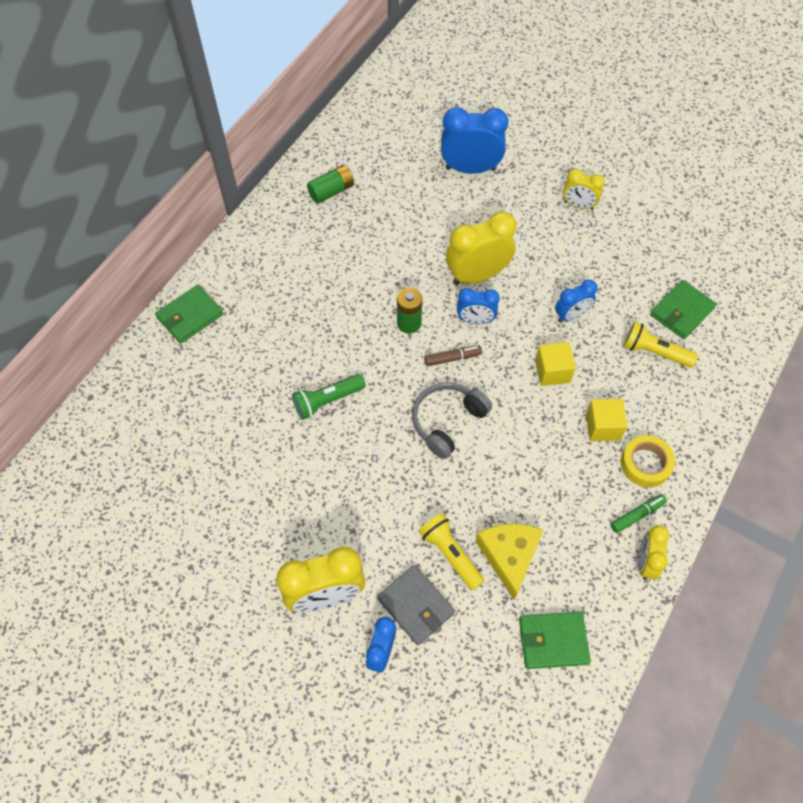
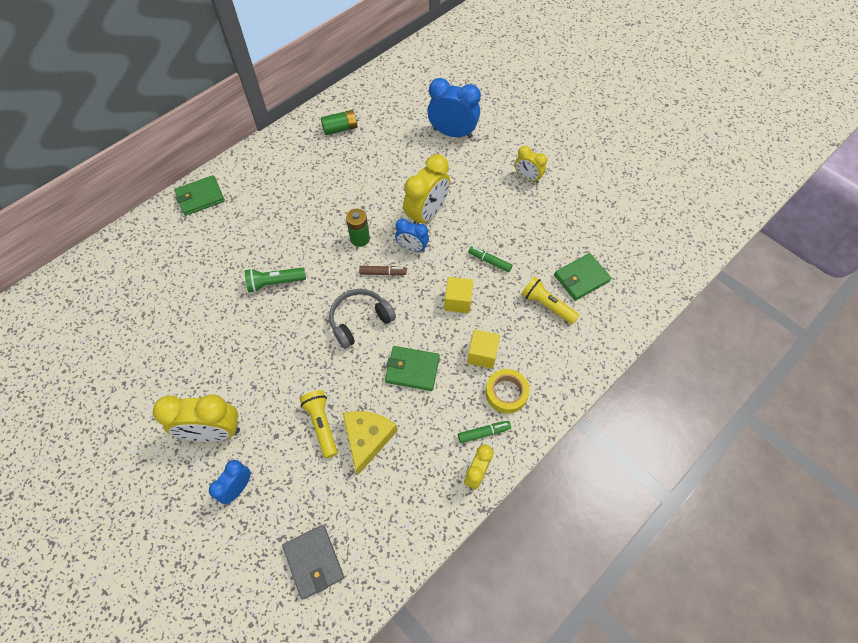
camera: 15 degrees right, 0 degrees up
grey wallet [377,565,455,645] -> grey wallet moved to [282,525,344,599]
yellow clock [446,211,516,286] -> yellow clock turned 135 degrees clockwise [403,154,450,225]
green wallet [519,612,591,669] -> green wallet moved to [385,346,440,391]
blue clock [555,280,598,322] -> green marker [468,246,513,272]

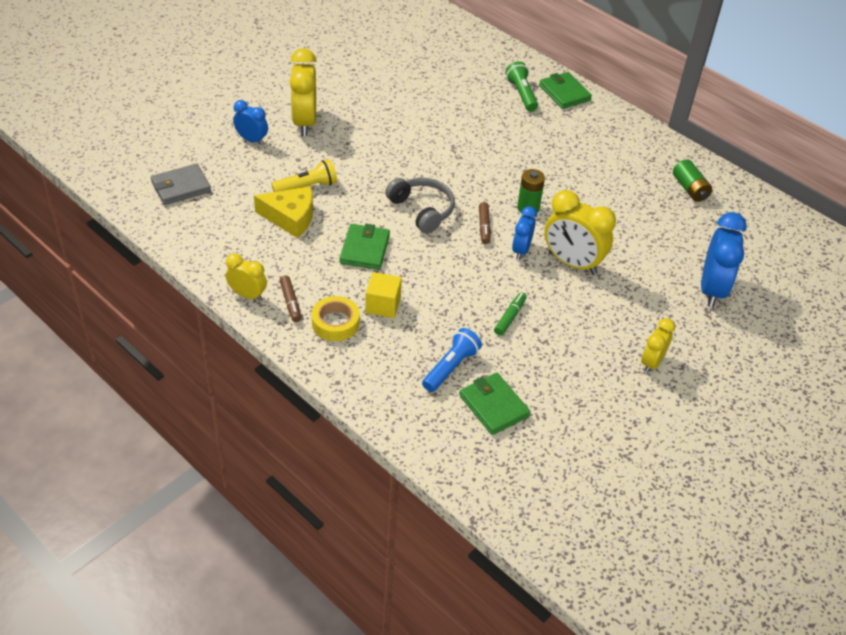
camera: 85 degrees right, 15 degrees down
green flashlight [245,267,306,292] -> green flashlight moved to [505,61,538,112]
yellow cube [444,277,473,313] -> none
green marker [458,421,511,443] -> brown marker [280,275,301,322]
yellow flashlight [521,276,580,324] -> blue flashlight [422,328,482,392]

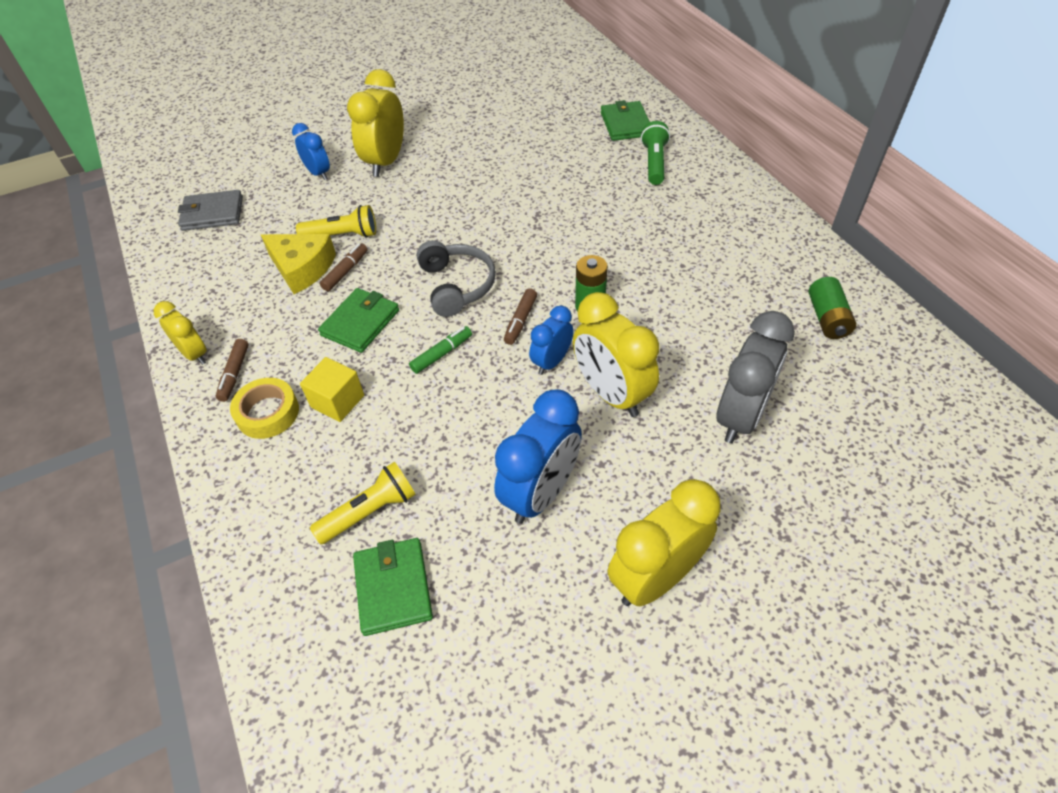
camera: 25 degrees right, 5 degrees up
blue flashlight [422,328,482,392] -> yellow flashlight [310,462,416,544]
green marker [494,292,527,336] -> green marker moved to [409,326,472,374]
green wallet [539,72,592,109] -> green wallet moved to [601,100,650,141]
yellow clock [641,318,675,373] -> yellow clock [607,479,721,606], size x1.72
blue clock [701,212,747,307] -> blue clock moved to [494,389,582,524]
none -> brown marker [320,243,367,291]
none -> grey clock [717,311,795,443]

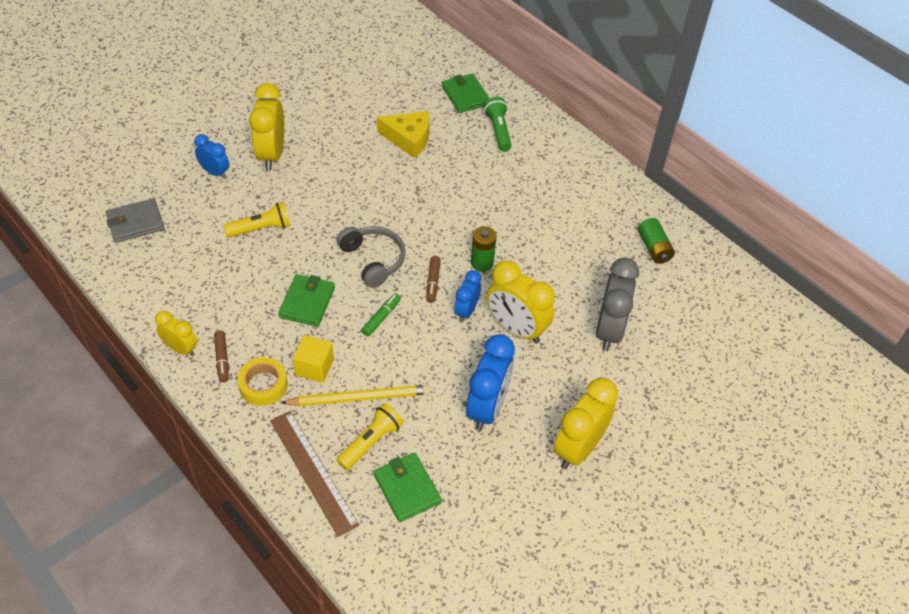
camera: 20 degrees left, 0 degrees up
yellow cheese [261,234,336,294] -> yellow cheese moved to [377,111,429,158]
brown marker [320,243,367,291] -> none
none -> brown ruler [270,411,359,537]
none -> yellow pencil [281,385,431,406]

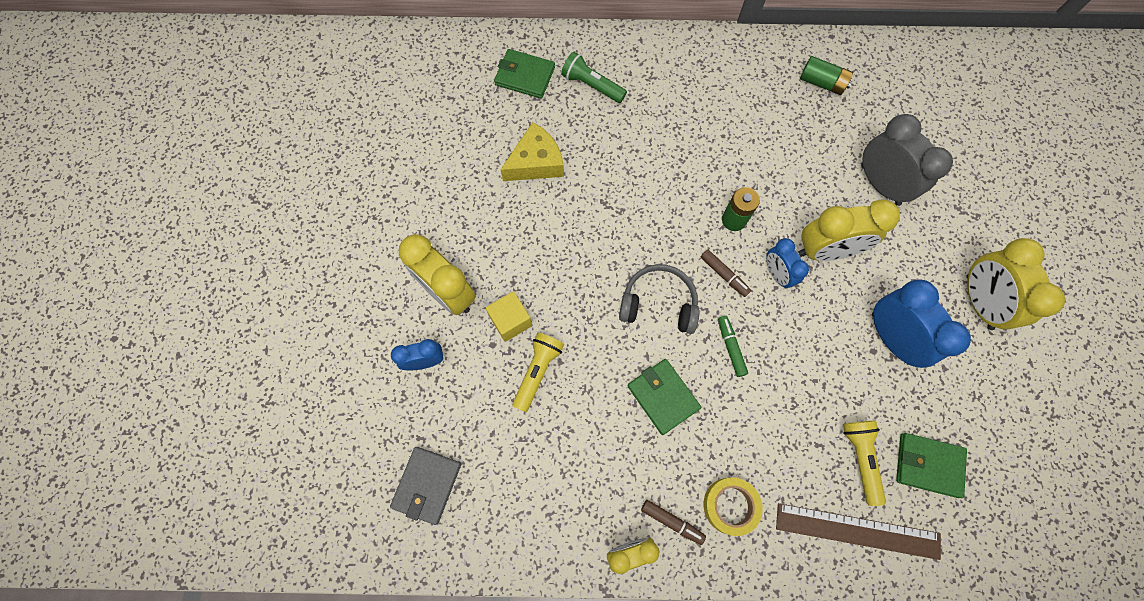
camera: 45 degrees left, 20 degrees up
yellow pencil [281,385,431,406] -> none
yellow cube [293,335,334,383] -> yellow cube moved to [486,291,532,342]

